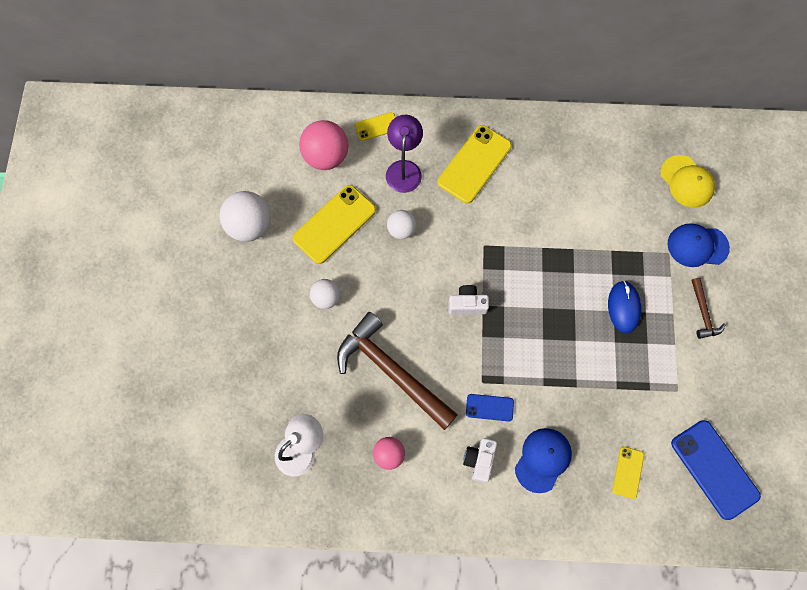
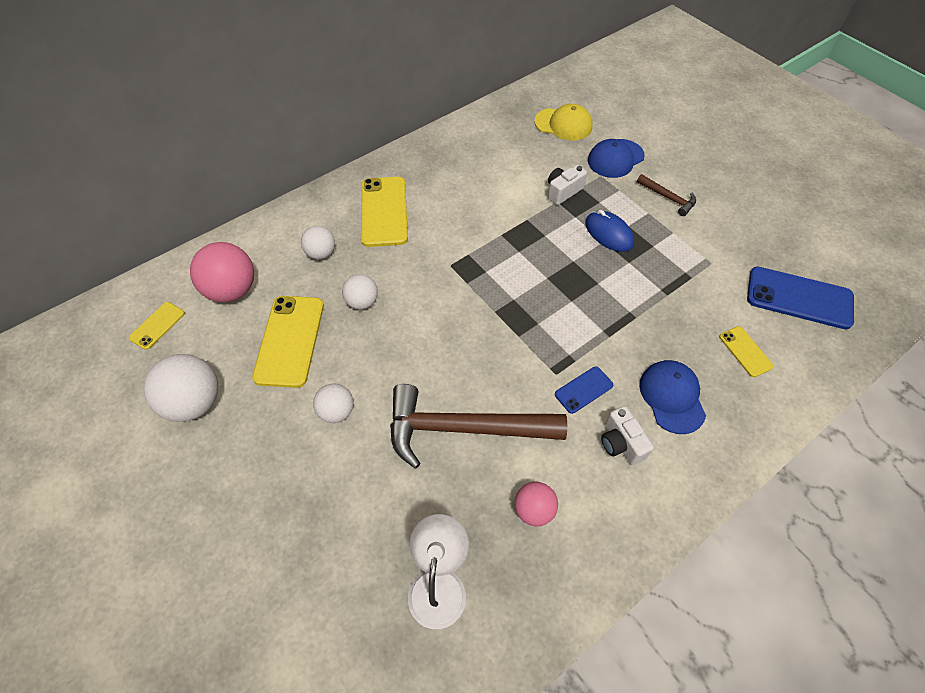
camera: 40 degrees left, 15 degrees down
yellow phone [355,112,395,141] -> yellow phone moved to [129,302,185,350]
purple lamp [386,115,423,193] -> white ball [301,226,335,260]
white camera [448,285,489,315] -> white camera moved to [548,165,587,205]

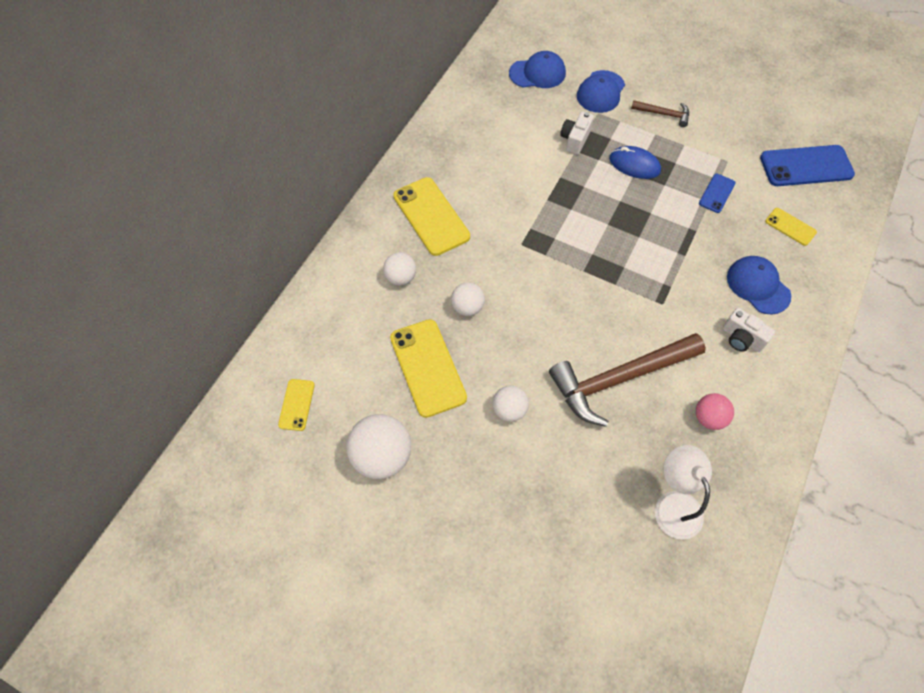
camera: 25 degrees left, 5 degrees up
pink ball [190,242,254,302] -> none
yellow cap [534,104,593,141] -> blue cap [509,51,566,88]
blue phone [555,366,613,414] -> blue phone moved to [699,174,736,213]

